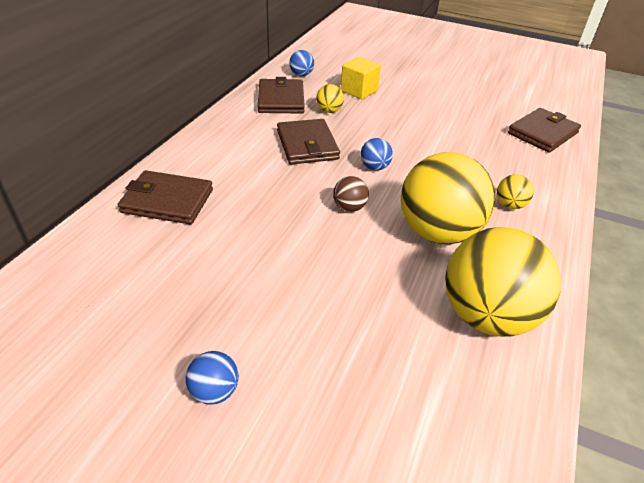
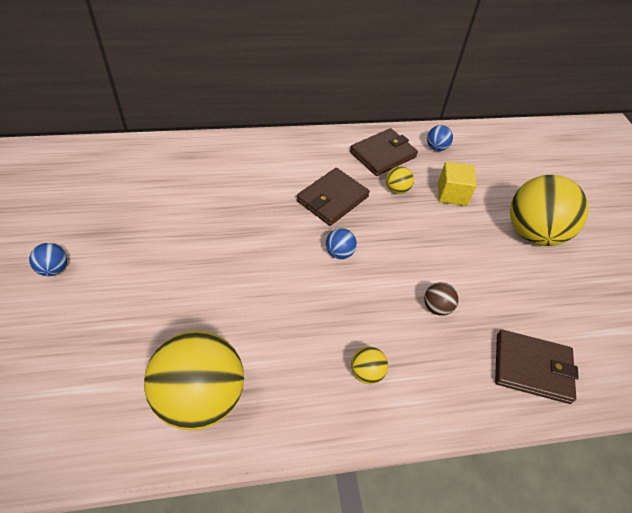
camera: 55 degrees right, 10 degrees up
brown wallet [118,170,213,224] -> none
brown ball [333,176,369,212] -> brown ball moved to [424,282,459,316]
yellow ball [401,152,495,244] -> yellow ball moved to [510,175,589,246]

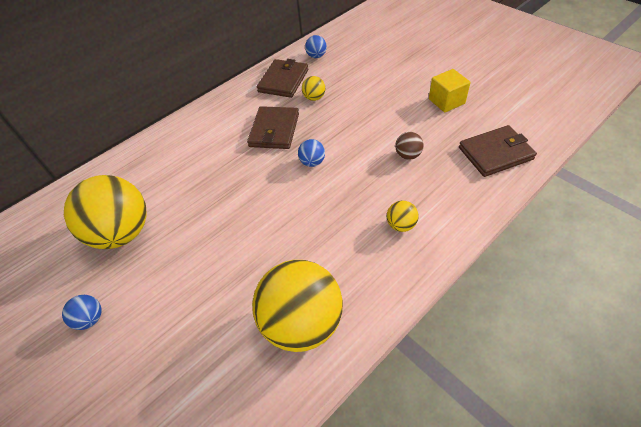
camera: 25 degrees left, 0 degrees up
yellow cube [438,162,477,206] -> yellow cube moved to [429,69,471,113]
yellow ball [510,175,589,246] -> yellow ball moved to [64,175,147,249]

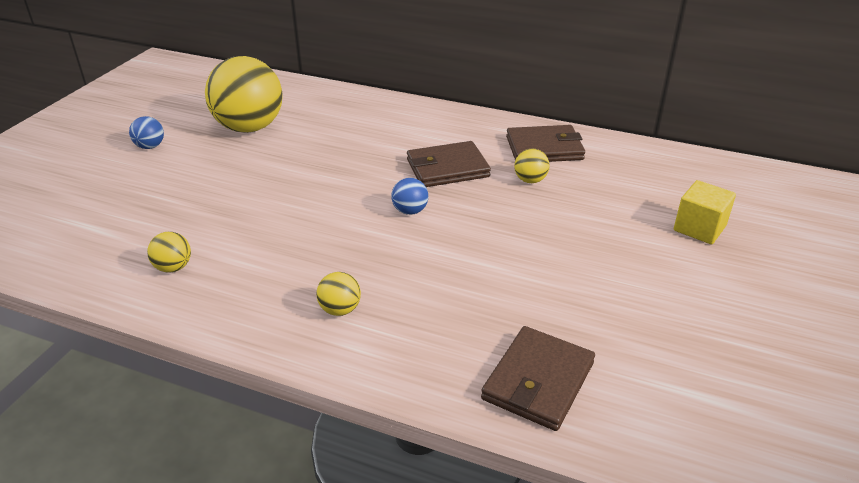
camera: 60 degrees right, 15 degrees down
yellow ball [252,260,343,352] -> yellow ball [147,232,191,273], size x0.42
blue ball [305,35,327,58] -> none
brown ball [395,132,424,160] -> none
yellow cube [429,69,471,113] -> yellow cube moved to [674,180,736,244]
brown wallet [459,125,537,177] -> brown wallet turned 75 degrees clockwise [481,326,595,431]

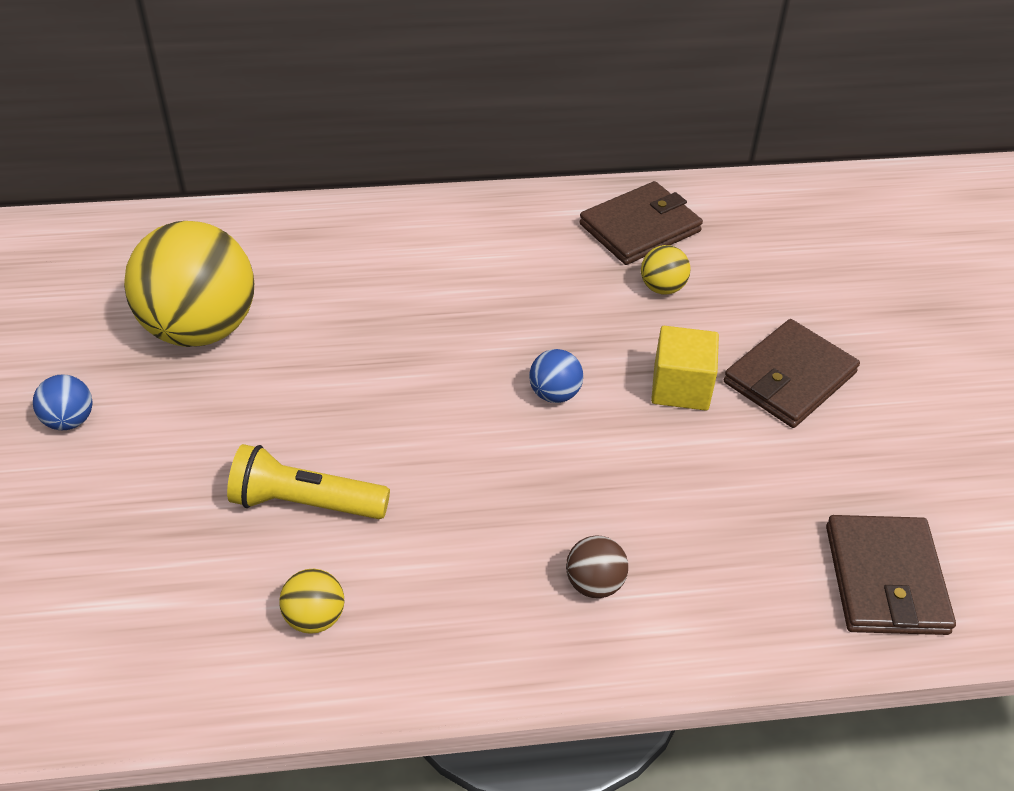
camera: 30 degrees left, 10 degrees up
yellow ball [316,272,361,316] -> brown ball [566,535,628,598]
brown wallet [407,141,491,187] -> brown wallet moved to [724,319,860,428]
yellow cube [674,180,736,244] -> yellow cube moved to [651,326,719,411]
none -> yellow flashlight [227,444,390,519]

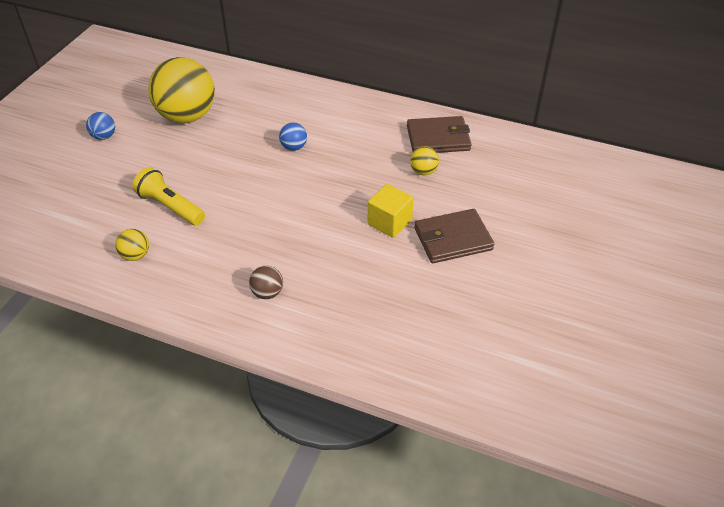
camera: 30 degrees right, 0 degrees up
blue ball [529,349,583,403] -> blue ball moved to [279,122,307,151]
brown wallet [826,515,956,635] -> none

